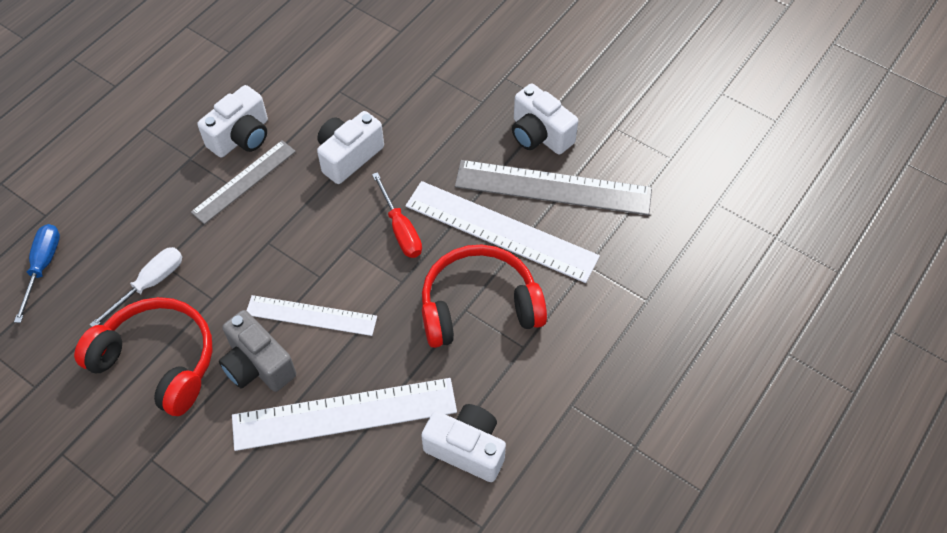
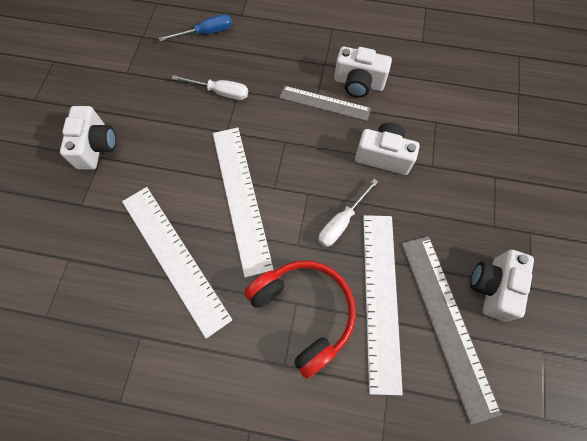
camera: 65 degrees right, 10 degrees up
red headphones [74,297,213,416] -> none
grey camera [219,310,296,392] -> none
white ruler [246,295,377,336] -> white ruler [213,128,274,278], size x1.61
red screwdriver [372,172,422,258] -> white screwdriver [318,179,378,247]
white camera [421,404,506,482] -> white camera moved to [60,106,116,170]

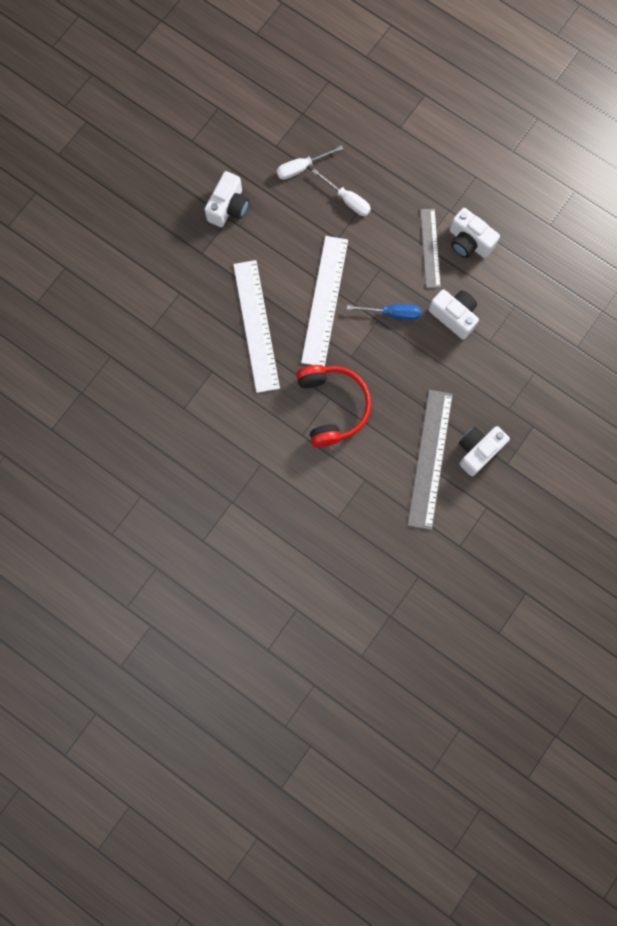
camera: 25 degrees right, 10 degrees up
blue screwdriver [159,14,232,42] -> blue screwdriver moved to [347,304,421,320]
grey ruler [279,86,371,121] -> grey ruler turned 45 degrees clockwise [420,209,441,288]
white screwdriver [318,179,378,247] -> white screwdriver moved to [277,145,343,180]
white ruler [363,215,403,395] -> none

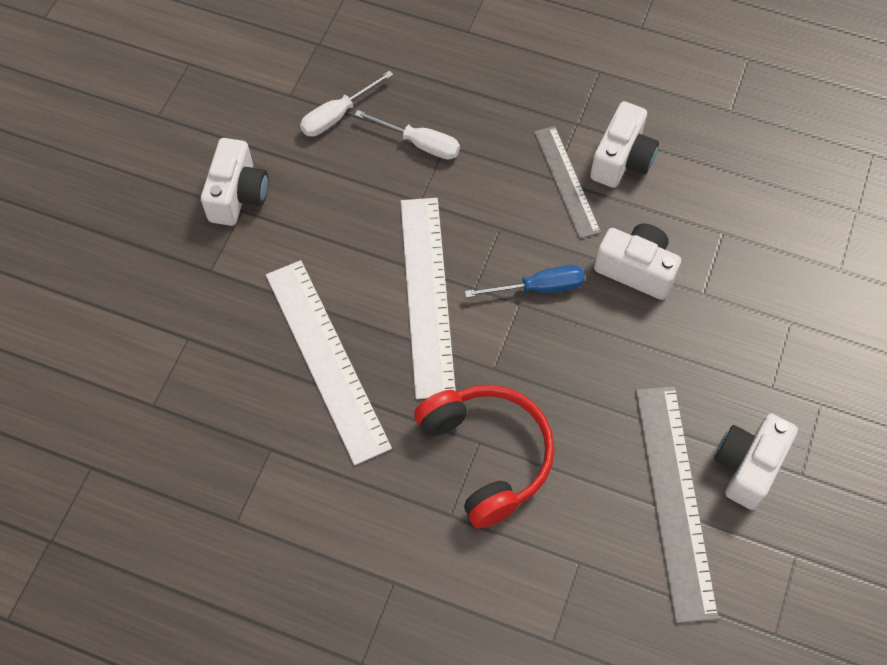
camera: 15 degrees left, 15 degrees down
white camera [450,208,500,258] -> white camera turned 90 degrees counterclockwise [590,101,659,188]

